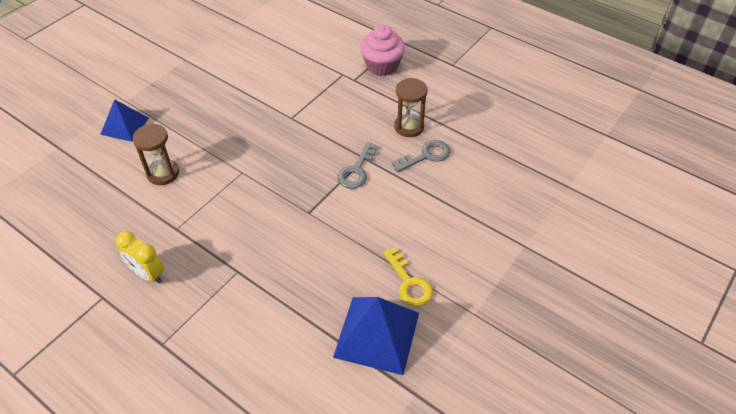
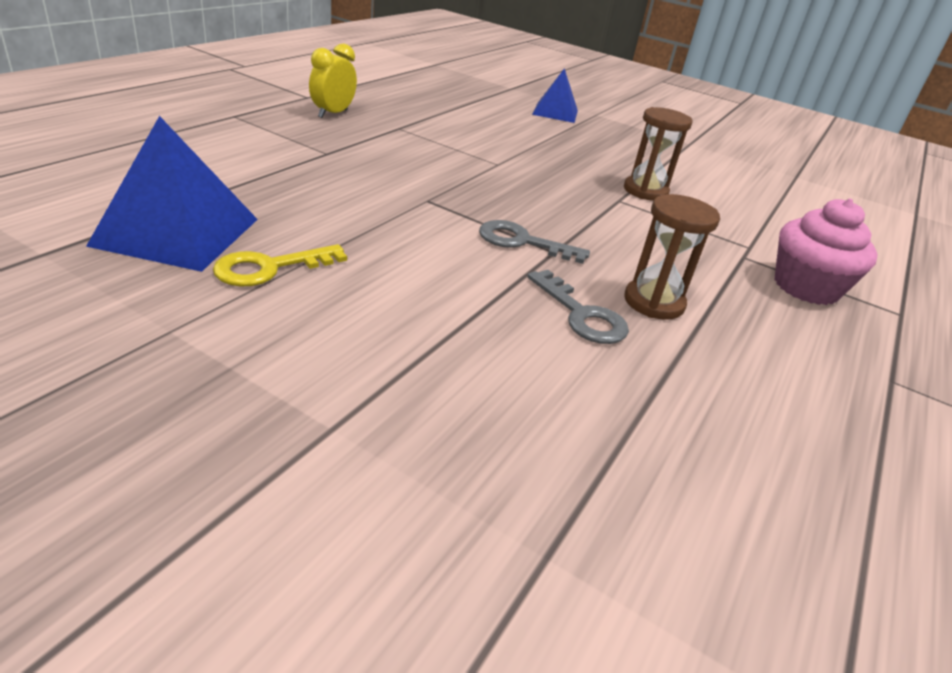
camera: 80 degrees right, 15 degrees down
brown hourglass [133,124,179,185] -> brown hourglass moved to [624,107,693,201]

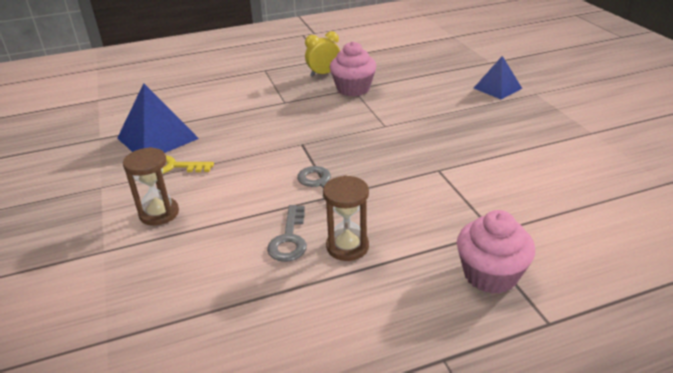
camera: 45 degrees right, 0 degrees up
brown hourglass [624,107,693,201] -> brown hourglass moved to [123,147,179,226]
none -> pink cupcake [330,41,376,97]

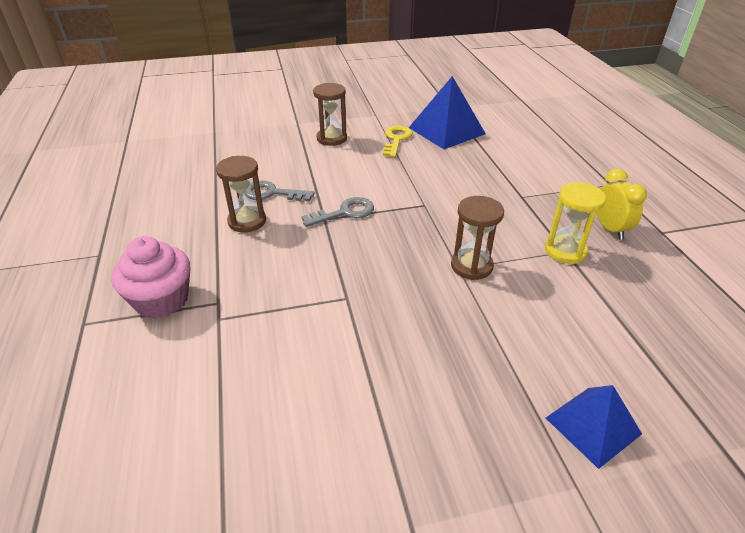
camera: 95 degrees right, 5 degrees up
pink cupcake [330,41,376,97] -> yellow hourglass [545,182,606,264]
none -> brown hourglass [451,196,504,280]

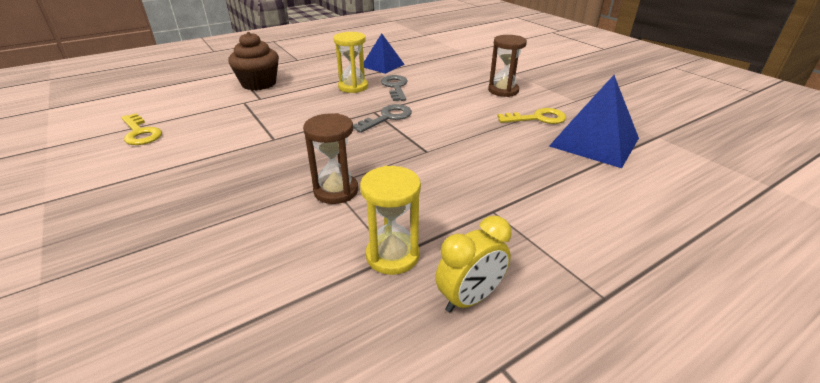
camera: 70 degrees right, 5 degrees down
pink cupcake [111,236,190,319] -> brown cupcake [228,32,279,90]
brown hourglass [216,156,266,232] -> yellow hourglass [334,32,368,93]
grey key [301,197,374,227] -> grey key turned 90 degrees counterclockwise [353,104,412,133]
blue pyramid [546,385,642,469] -> blue pyramid moved to [364,33,405,74]
none -> yellow key [121,113,162,145]

